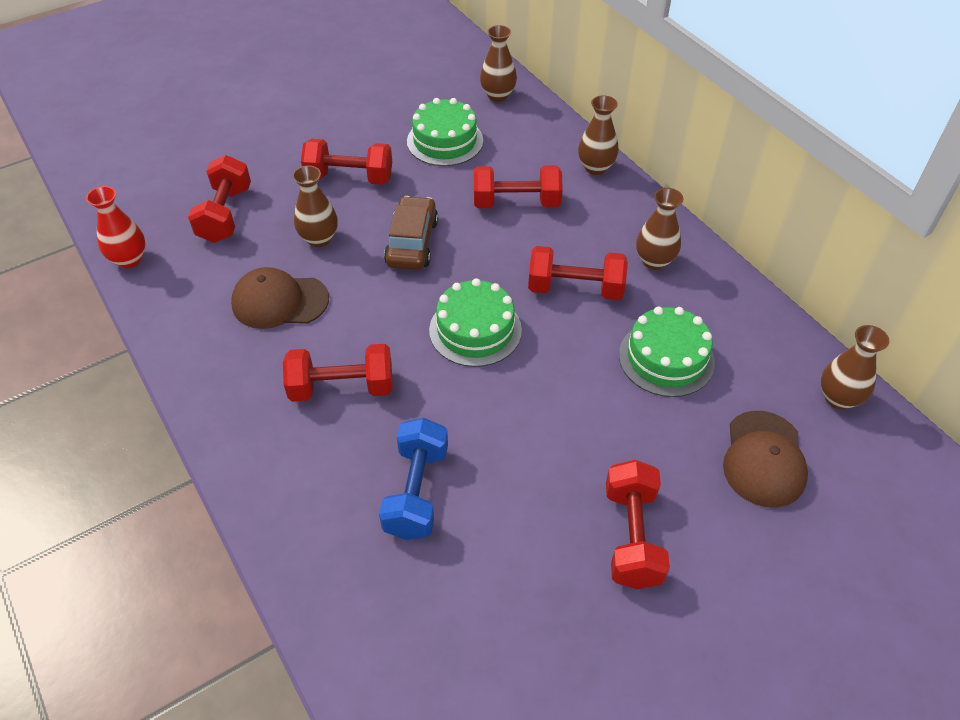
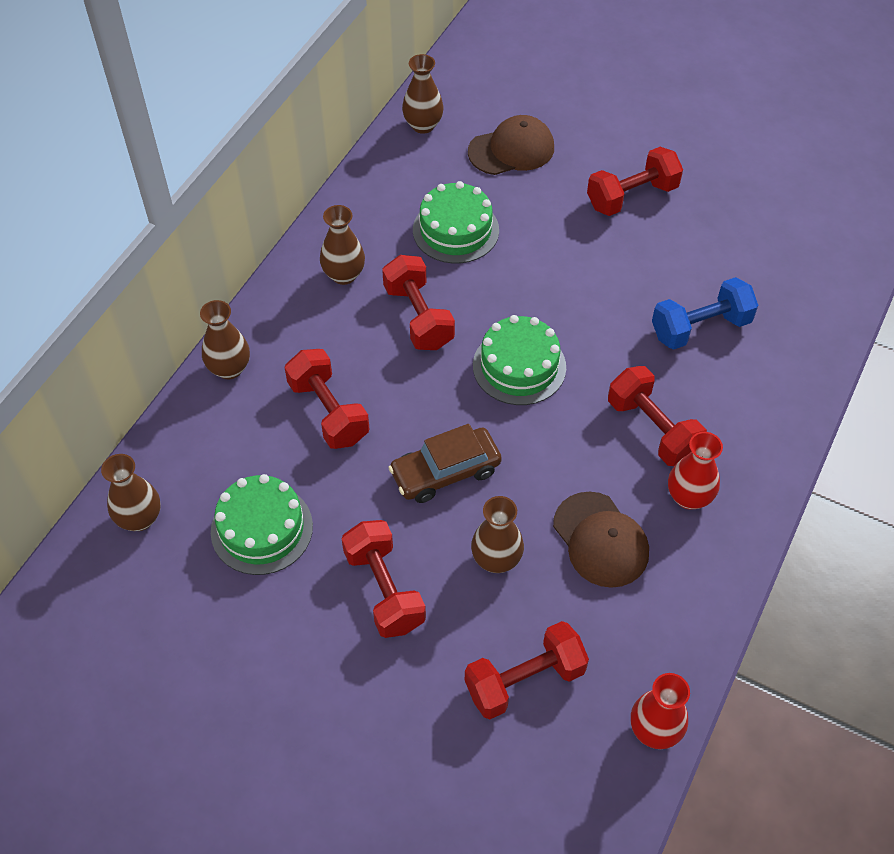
camera: 120 degrees left, 5 degrees up
none -> red vase [668,432,723,510]

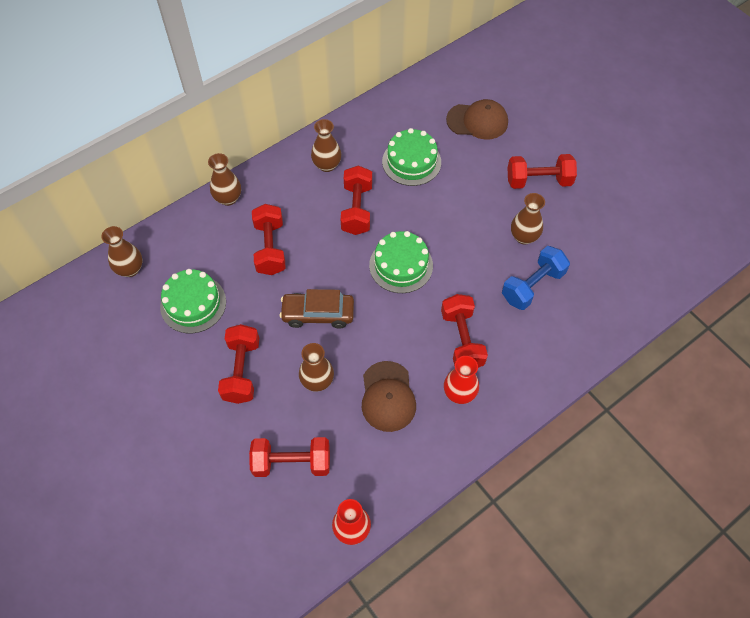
camera: 25 degrees right, 5 degrees up
brown vase [402,54,444,134] -> brown vase moved to [511,193,545,245]
blue dumbbell [652,277,758,350] -> blue dumbbell turned 45 degrees counterclockwise [502,246,570,310]

